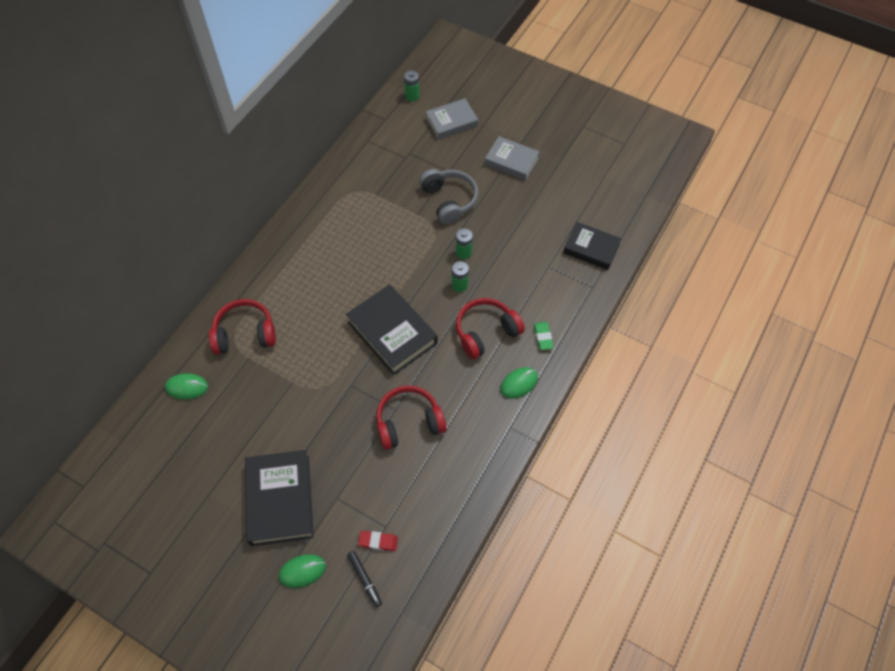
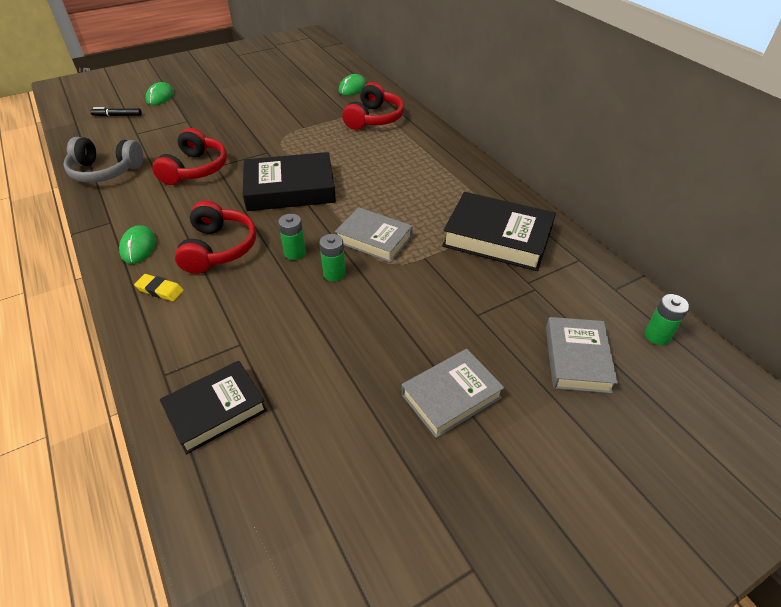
camera: 120 degrees right, 15 degrees down
black book [245,450,314,546] -> black book moved to [442,192,556,271]
red eraser [358,531,398,551] -> none
grey headphones [419,169,478,225] -> grey headphones moved to [63,137,143,183]
green eraser [534,322,554,350] -> yellow eraser [134,274,184,301]
none -> grey book [335,207,413,263]

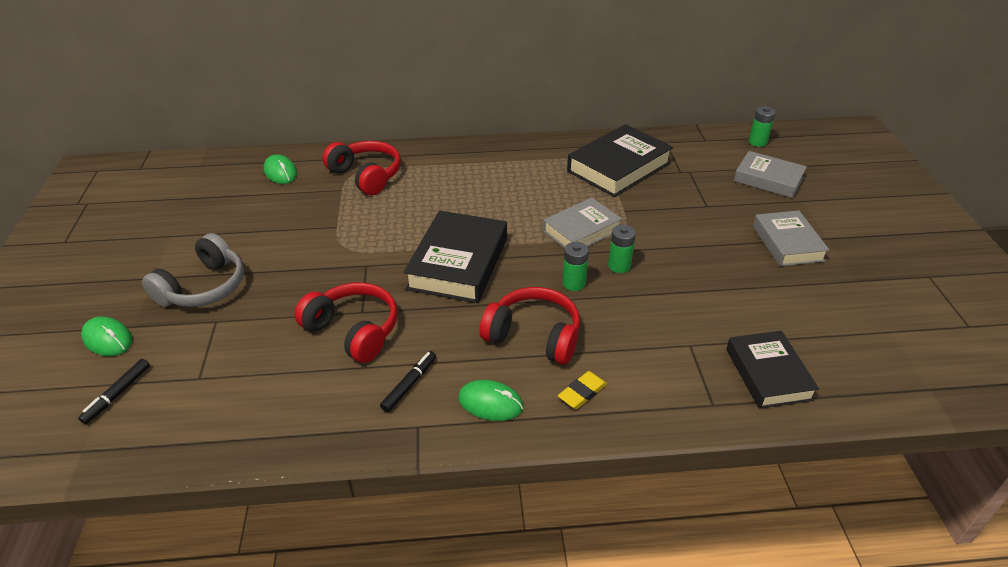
camera: 65 degrees left, 5 degrees down
grey headphones [63,137,143,183] -> grey headphones moved to [142,233,244,307]
none -> black marker [380,351,436,412]

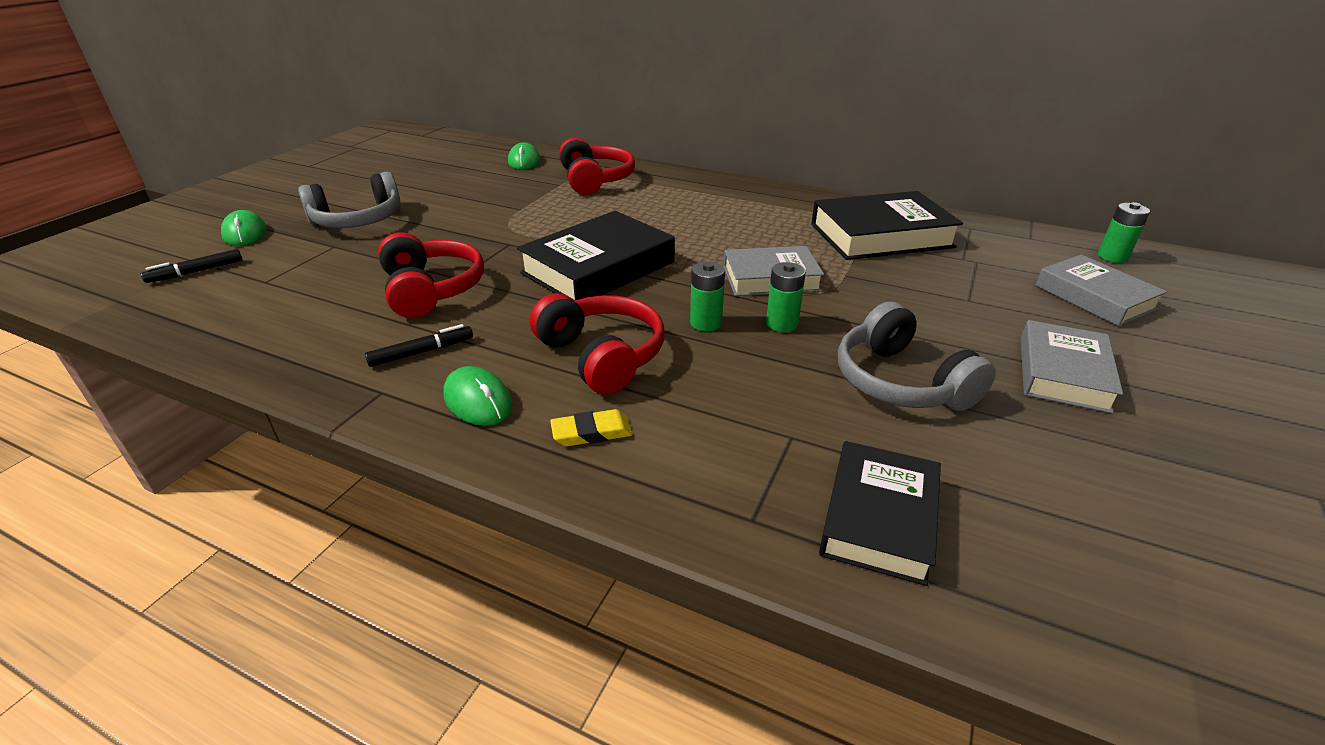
camera: 30 degrees right, 5 degrees down
none -> grey headphones [838,301,996,411]

